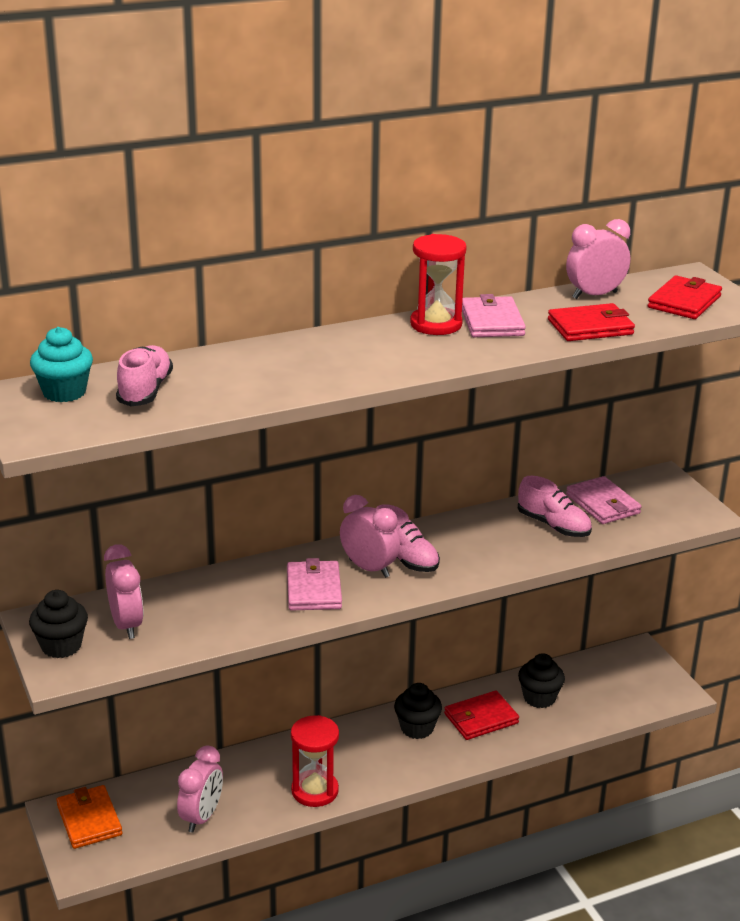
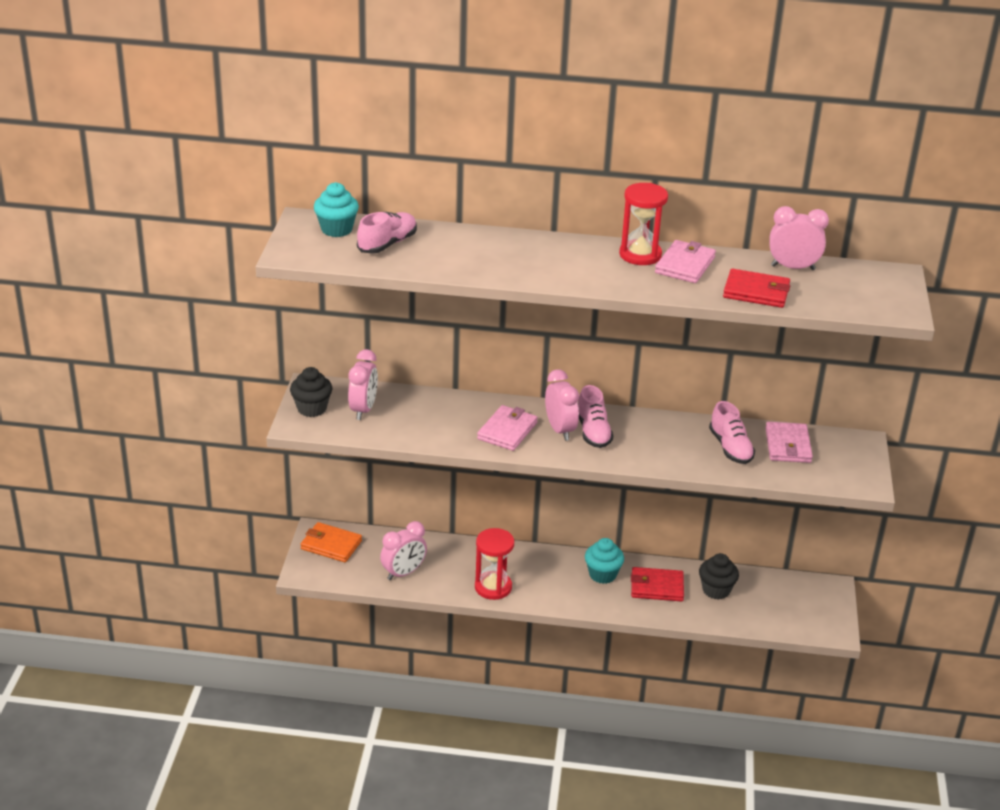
camera: 30 degrees right, 5 degrees up
orange wallet [56,785,122,849] -> orange wallet turned 75 degrees counterclockwise [301,522,362,562]
black cupcake [394,683,442,739] -> turquoise cupcake [585,538,624,584]
red wallet [648,275,722,319] -> none

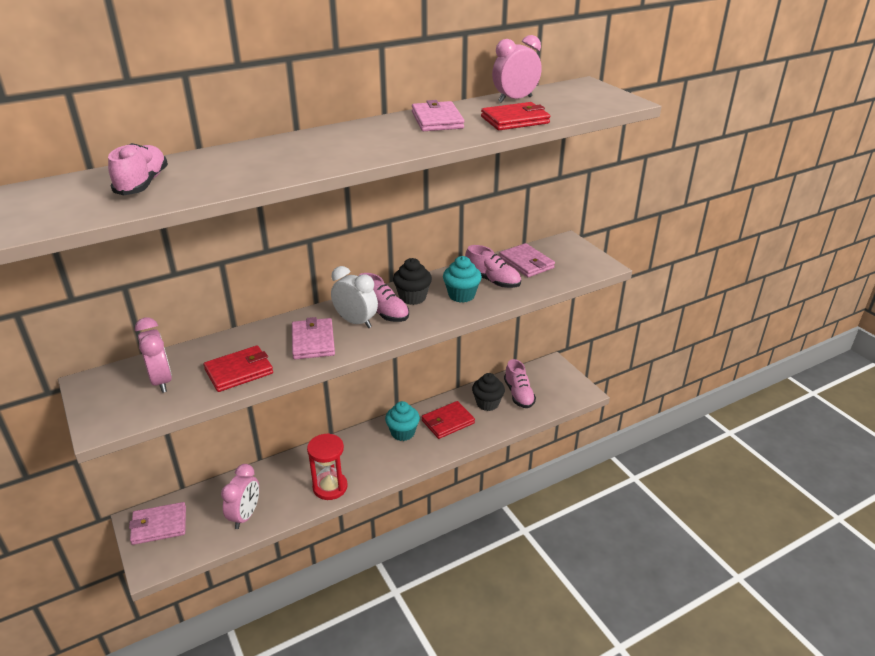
camera: 35 degrees left, 0 degrees up
black cupcake [290,367,332,417] -> black cupcake moved to [393,258,432,305]
orange wallet [301,522,362,562] -> pink wallet [129,502,186,545]
turquoise cupcake [314,182,359,237] -> turquoise cupcake moved to [443,256,482,303]
pink clock [545,369,579,441] -> white clock [331,266,378,328]
red hourglass [619,183,668,265] -> none
none -> red wallet [204,345,273,392]
none -> pink shoe [504,359,536,408]

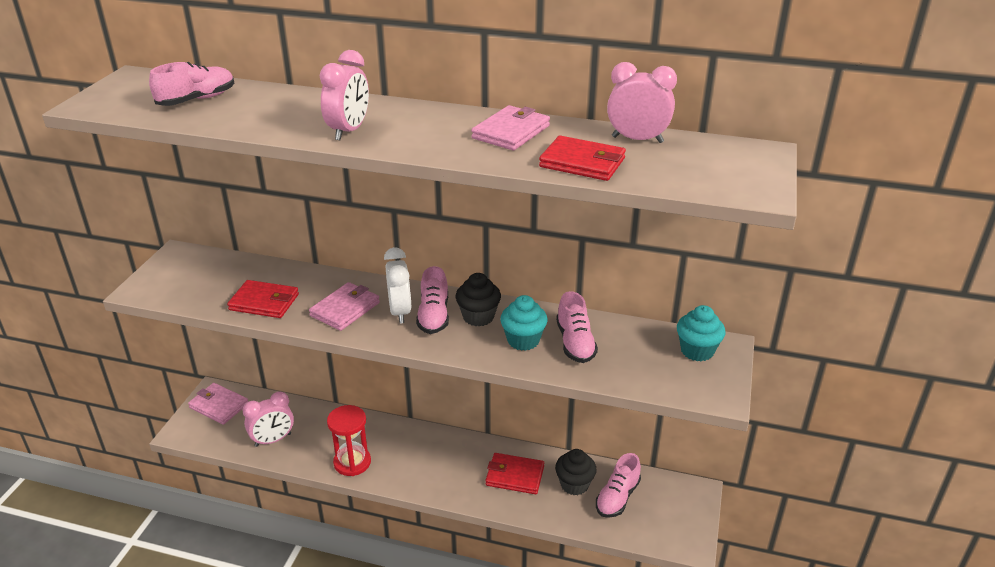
camera: 45 degrees right, 0 degrees up
pink clock [135,317,172,393] -> pink clock moved to [320,50,369,140]
turquoise cupcake [385,401,420,441] -> turquoise cupcake moved to [677,305,725,361]
pink wallet [499,243,555,277] -> none

